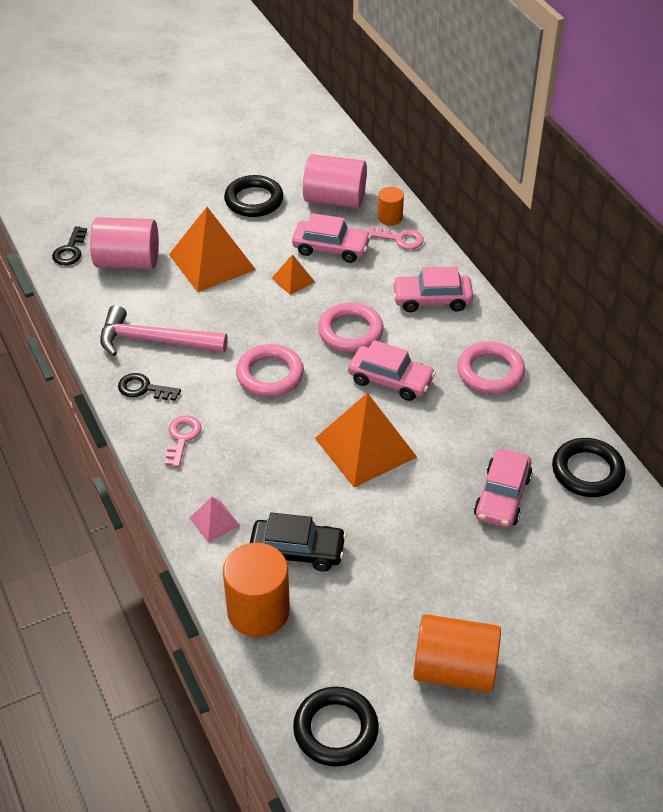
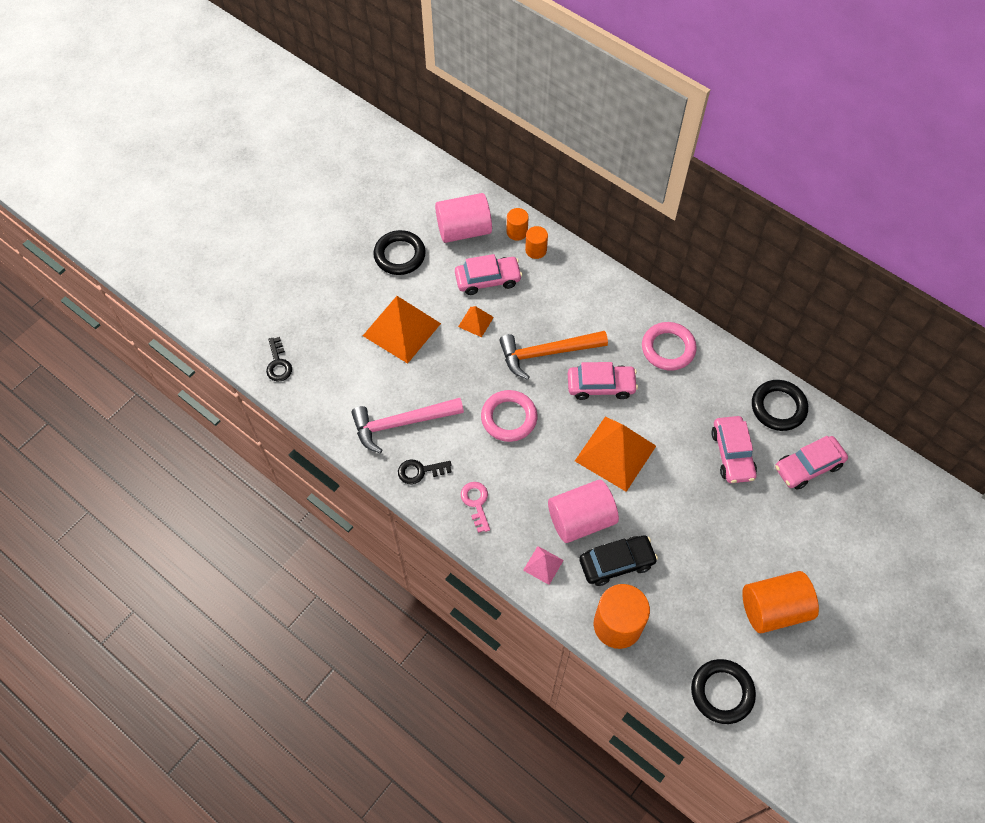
camera: 25 degrees left, 15 degrees up
pink cylinder [90,217,159,269] -> pink cylinder moved to [548,480,619,543]
pink ring [318,303,384,352] -> orange hammer [499,331,608,380]
pink key [368,226,424,250] -> orange cylinder [525,226,548,259]
pink car [392,267,473,312] -> pink car moved to [775,436,848,490]

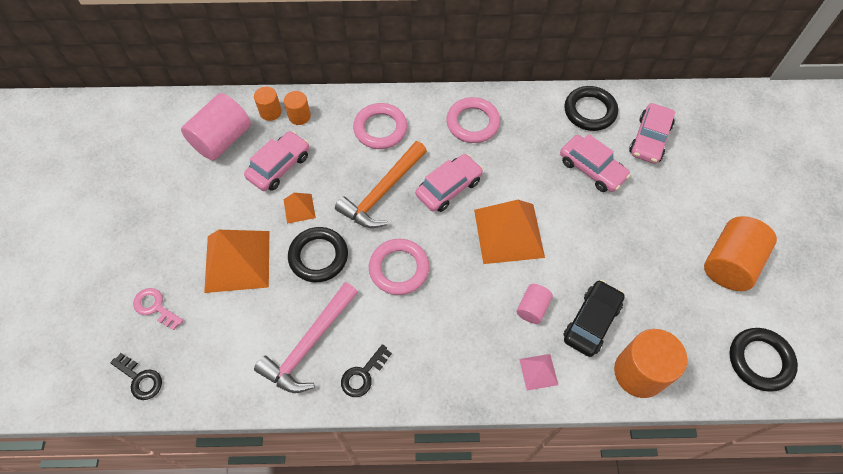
camera: 40 degrees left, 0 degrees up
black ring [373,230,426,275] -> black ring moved to [288,227,348,282]
pink key [461,482,490,533] -> pink key moved to [133,288,184,330]
pink cylinder [548,480,619,543] -> pink cylinder [516,284,553,324], size x0.53
none -> pink ring [353,103,407,149]

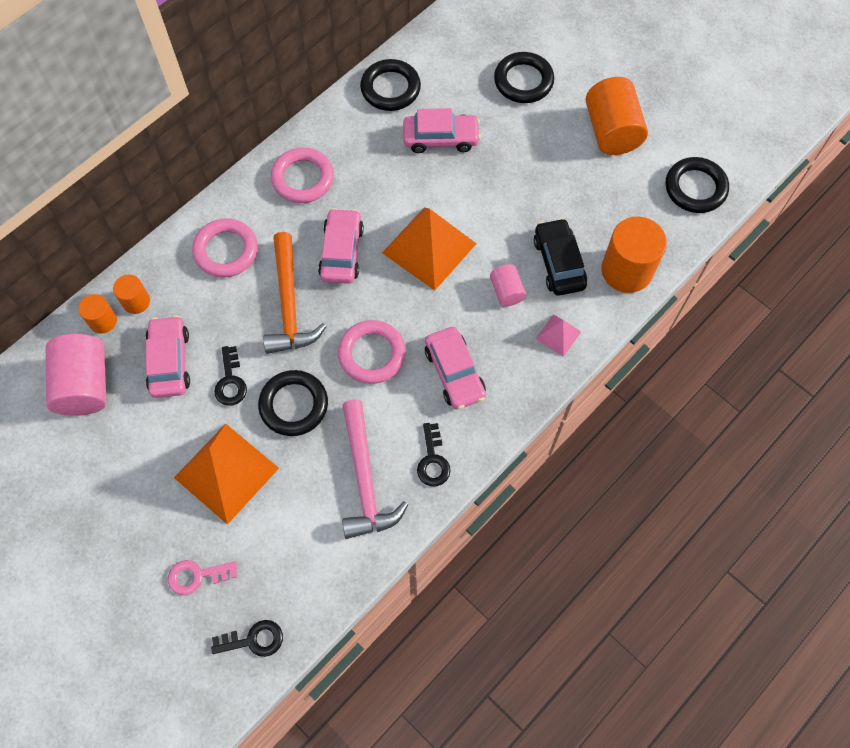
camera: 45 degrees left, 5 degrees up
orange pyramid [284,193,316,224] -> black key [214,346,247,406]
pink car [629,103,675,164] -> pink car moved to [425,327,486,410]
none -> black ring [494,52,554,103]

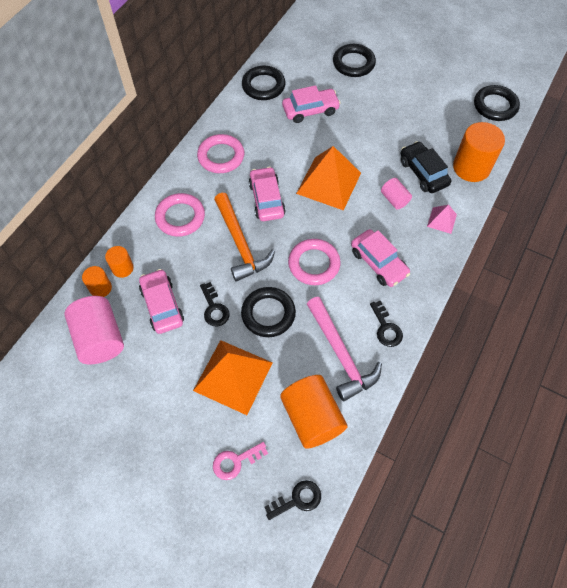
camera: 15 degrees left, 5 degrees down
orange cylinder [586,77,648,155] -> orange cylinder moved to [280,375,348,449]

